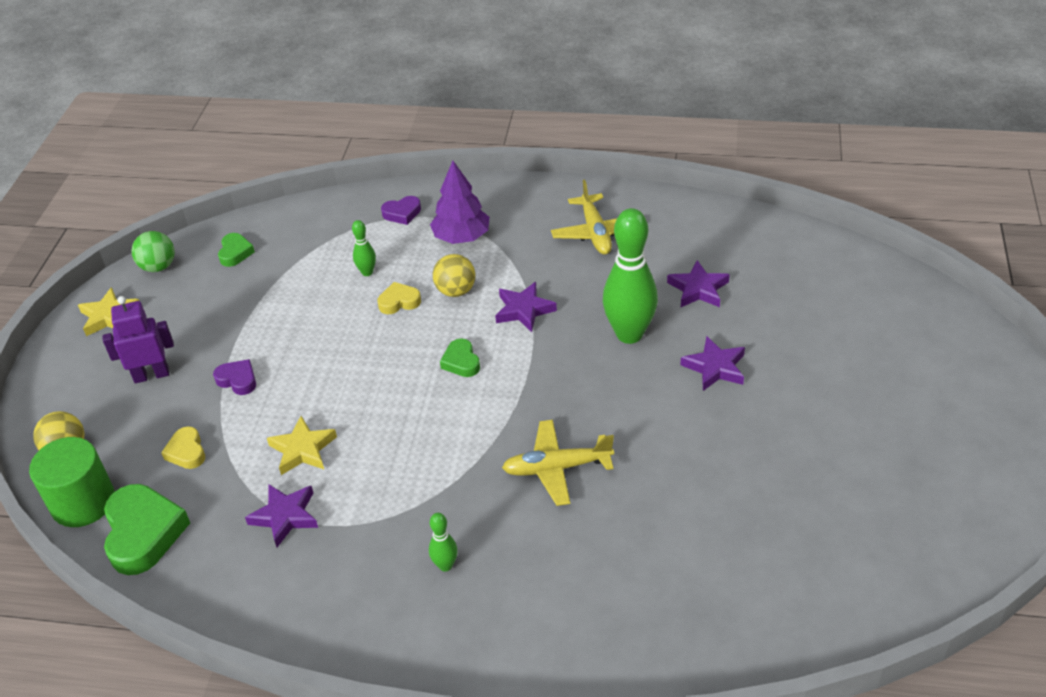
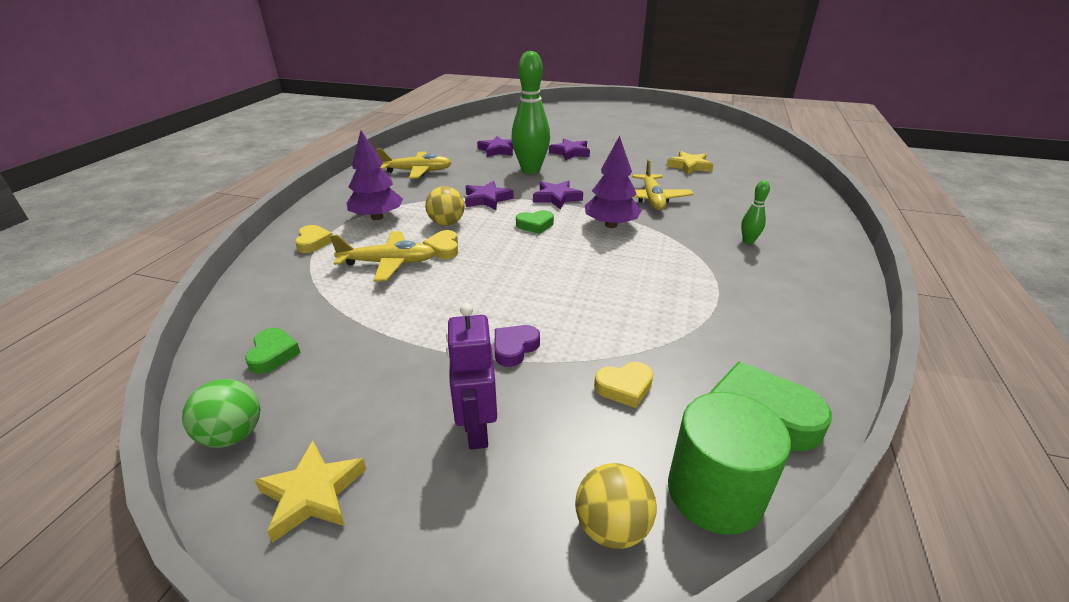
camera: 85 degrees left, 10 degrees down
green heart [218,233,255,267] -> green heart turned 75 degrees clockwise [245,328,301,374]
purple star [245,484,318,547] -> purple star moved to [533,180,583,209]
yellow star [267,416,337,475] -> yellow star moved to [667,151,714,175]
green bowling pin [352,220,376,276] -> yellow plane [330,231,435,282]
purple heart [381,196,421,225] -> yellow heart [295,225,332,253]
none -> purple tree [585,136,642,228]

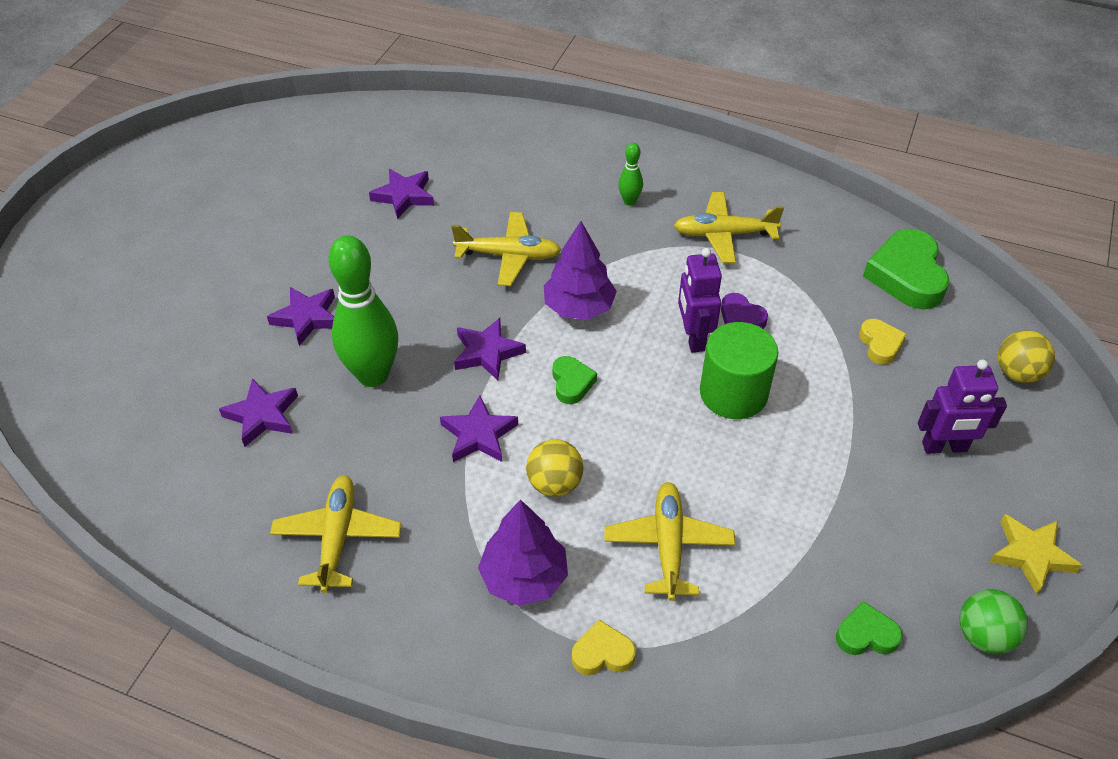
camera: 85 degrees left, 15 degrees up
yellow heart [423,230,458,259] -> none
purple heart [494,325,540,367] -> purple heart moved to [721,293,768,329]
yellow star [667,151,714,175] -> purple star [369,169,434,219]
green cylinder [668,392,791,535] -> green cylinder moved to [700,322,778,419]
none -> yellow plane [674,192,784,263]
none -> purple robot [678,248,722,352]

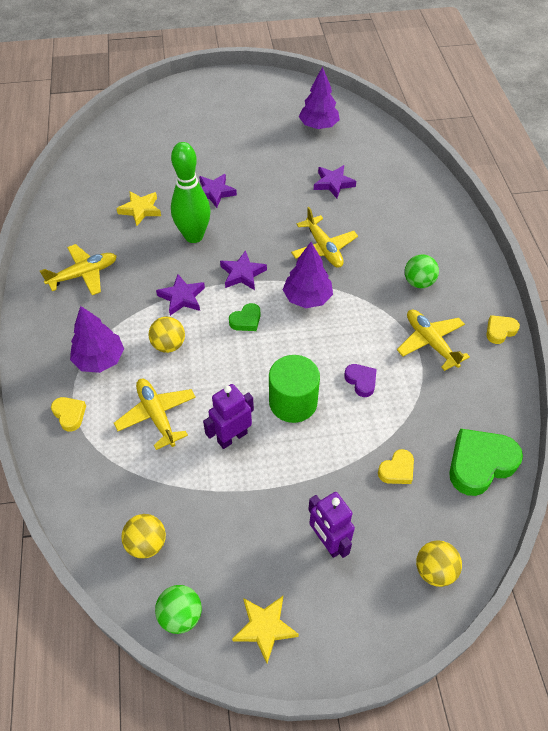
camera: 60 degrees right, 5 degrees up
purple star [219,378,298,447] -> yellow star [116,191,161,226]
yellow plane [604,482,735,601] -> yellow plane turned 90 degrees counterclockwise [114,379,196,450]
green bowling pin [618,143,643,206] -> green ball [405,254,439,288]
purple robot [678,248,722,352] -> purple robot moved to [203,384,254,449]
purple heart [721,293,768,329] -> purple heart turned 135 degrees clockwise [344,364,377,397]
green heart [836,601,902,655] -> yellow ball [121,514,166,559]
none -> purple tree [299,67,340,129]
none -> yellow heart [486,315,520,344]

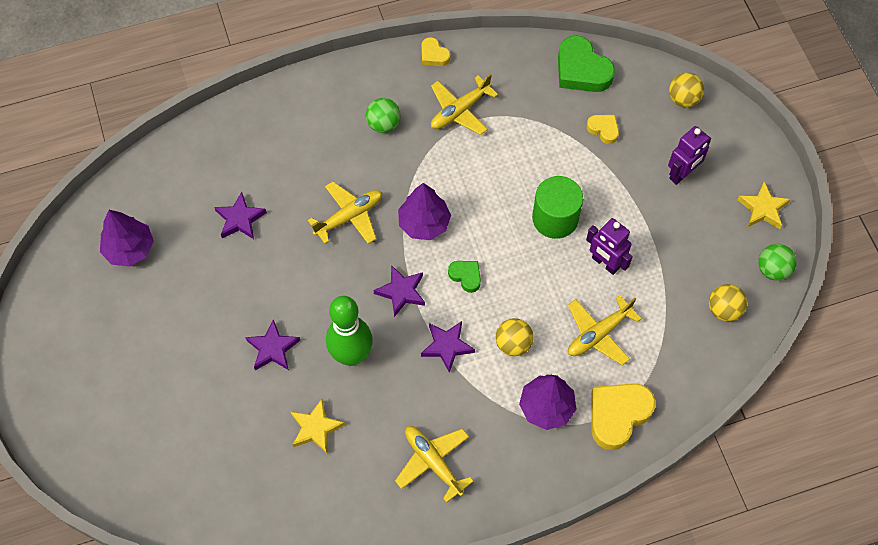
camera: 100 degrees left, 10 degrees up
yellow heart [51,397,86,432] -> yellow heart [591,383,656,450], size x1.90
purple heart [344,364,377,397] -> none

